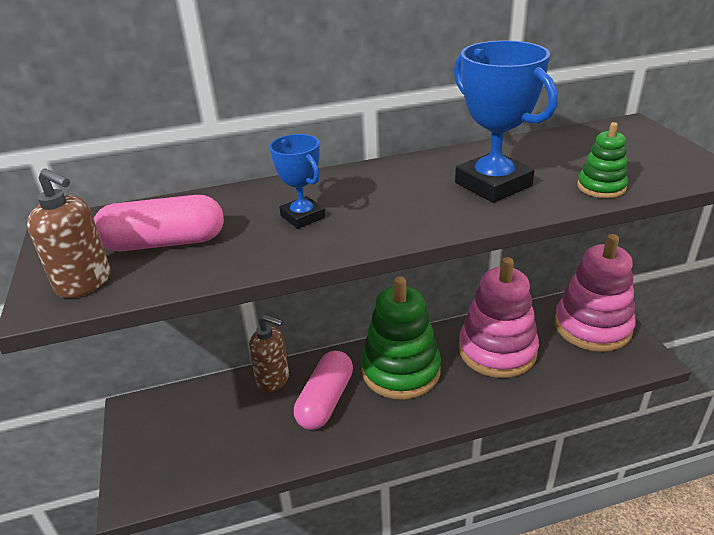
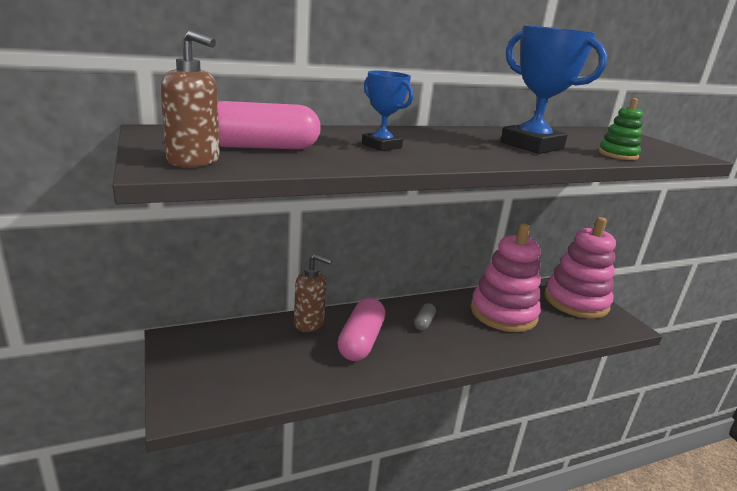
camera: 10 degrees left, 10 degrees down
green stacking toy [361,276,441,399] -> grey capsule [414,303,436,330]

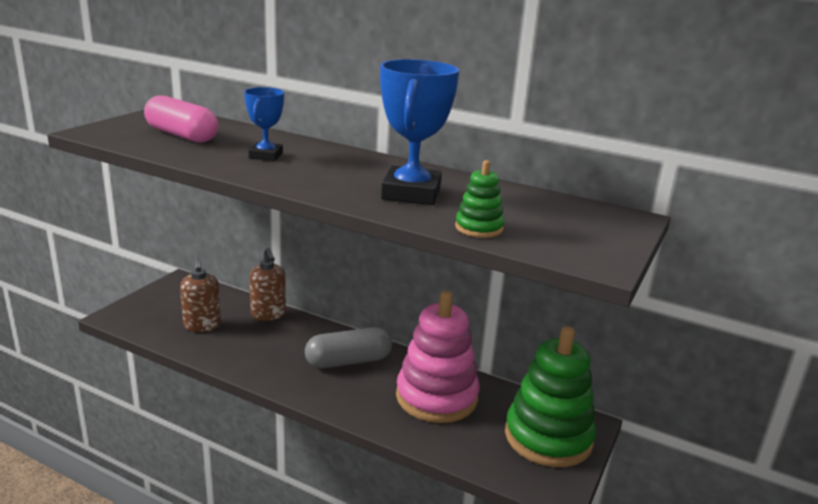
camera: 50 degrees right, 0 degrees up
brown soap dispenser [160,30,220,167] -> brown soap dispenser moved to [180,257,221,332]
pink capsule [337,298,386,361] -> none
grey capsule [414,303,436,330] -> grey capsule [305,327,392,368], size x2.04
pink stacking toy [545,217,616,319] -> green stacking toy [505,326,596,467]

